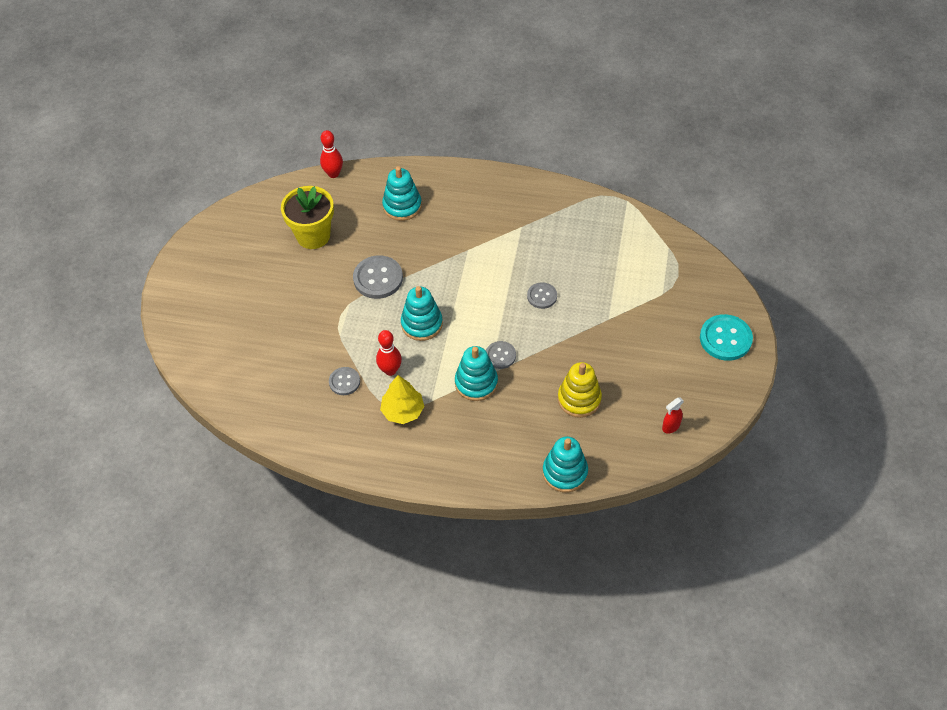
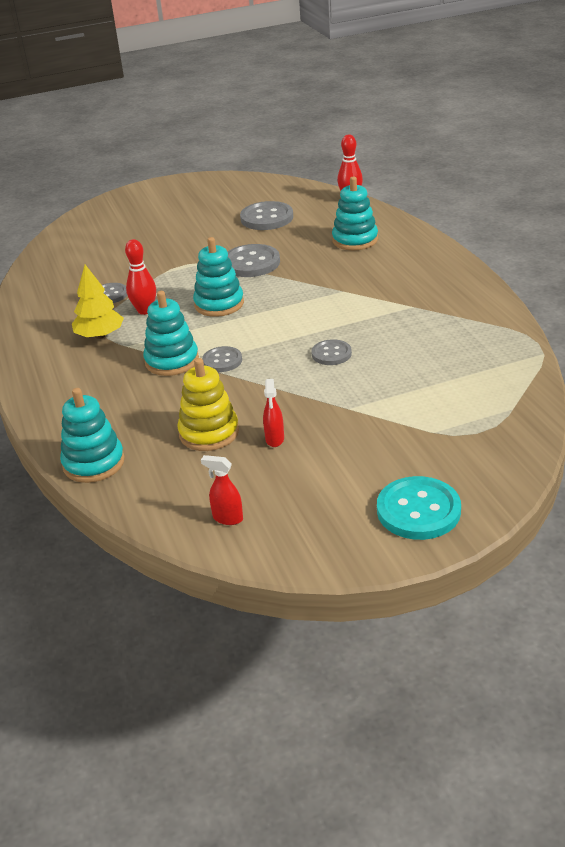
camera: 60 degrees right, 20 degrees down
yellow flower pot [281,186,334,249] -> grey button [240,201,293,230]
none -> red spray bottle [263,379,284,447]

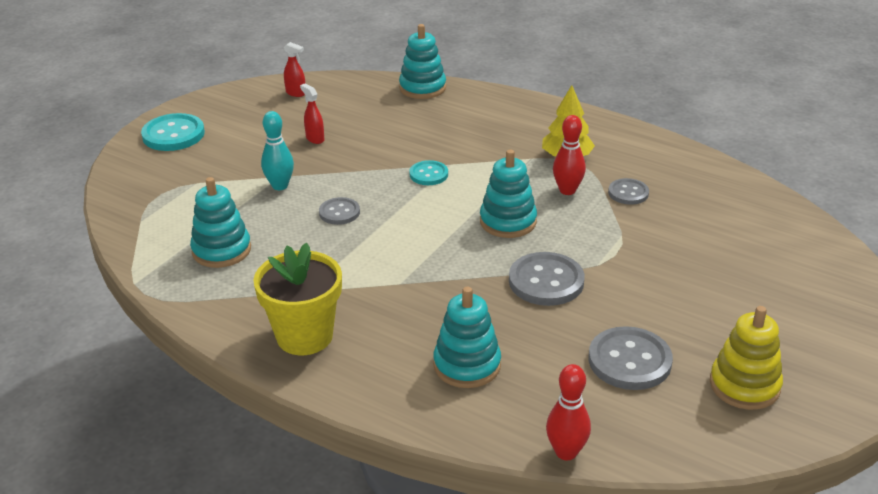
camera: 140 degrees right, 0 degrees up
turquoise stacking toy [143,291,199,376] -> turquoise stacking toy moved to [190,177,251,268]
yellow stacking toy [177,358,239,451] -> yellow stacking toy moved to [710,306,783,410]
red spray bottle [201,455,243,525] -> red spray bottle turned 45 degrees clockwise [284,42,305,97]
grey button [202,346,242,372] -> turquoise button [409,160,448,185]
none -> yellow flower pot [253,243,342,355]
none -> turquoise bowling pin [261,111,294,190]

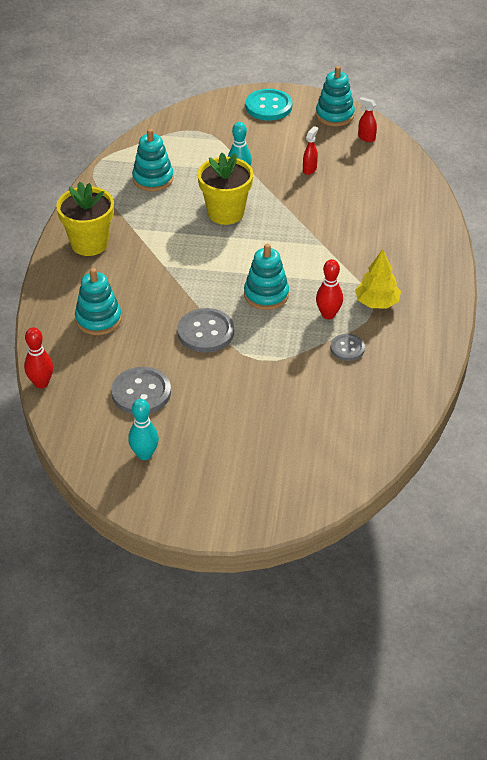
camera: 65 degrees right, 10 degrees up
red spray bottle [284,42,305,97] -> red spray bottle turned 120 degrees clockwise [358,97,377,142]
grey button [319,197,360,225] -> yellow flower pot [197,153,253,225]
turquoise stacking toy [399,24,446,99] -> turquoise stacking toy moved to [316,66,355,126]
turquoise button [409,160,448,185] -> none
yellow stacking toy [710,306,783,410] -> turquoise bowling pin [128,399,159,460]

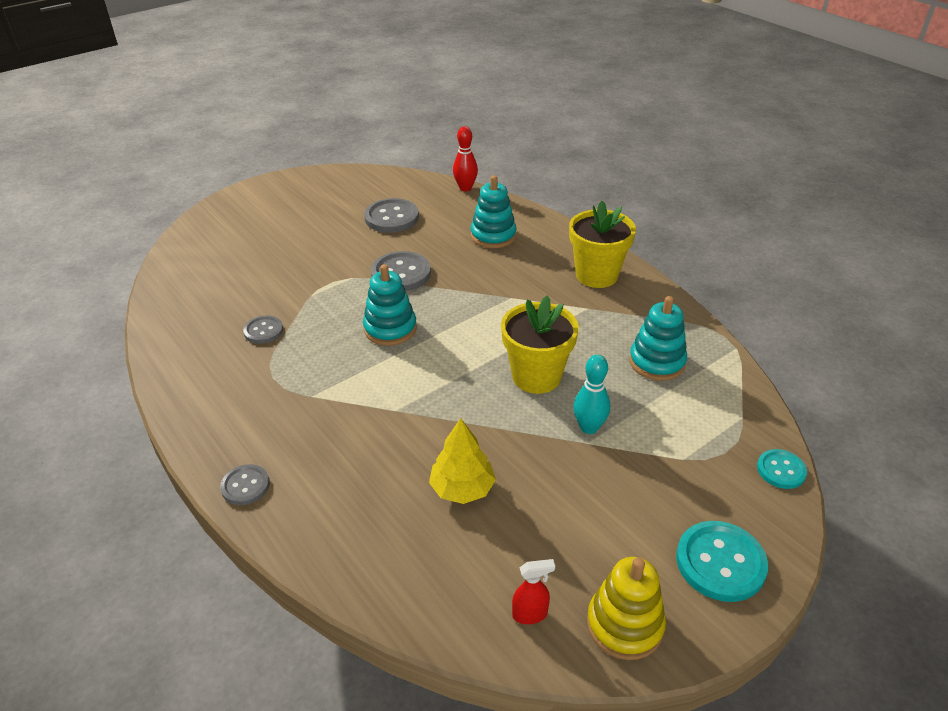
camera: 135 degrees right, 5 degrees down
turquoise bowling pin [128,399,159,460] -> none
red spray bottle [303,126,318,175] -> none
turquoise stacking toy [316,66,355,126] -> yellow stacking toy [587,557,666,660]
red bowling pin [316,259,343,319] -> none
yellow tree [355,249,401,309] -> yellow tree moved to [429,418,496,504]
none -> grey button [220,464,270,505]
none -> turquoise button [757,449,807,489]

